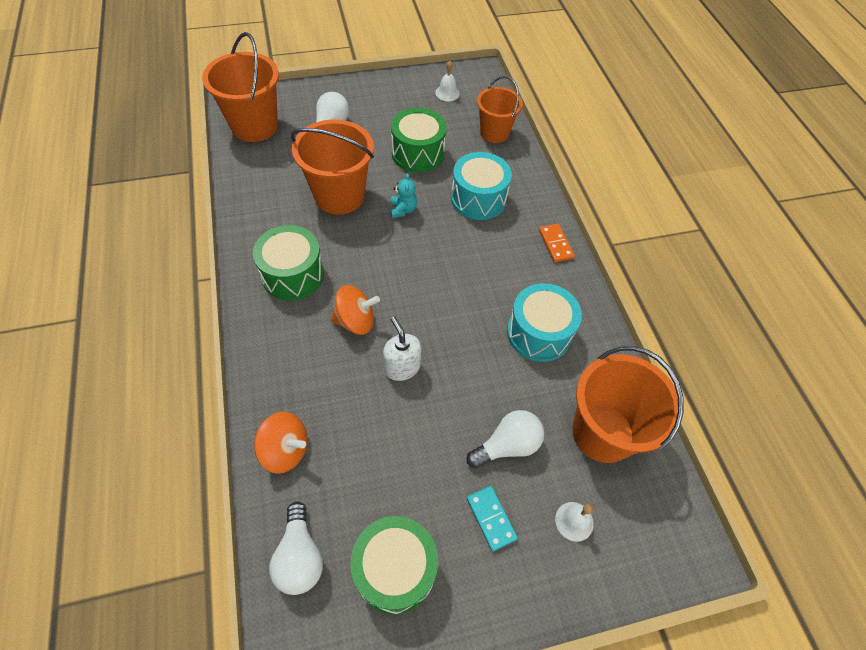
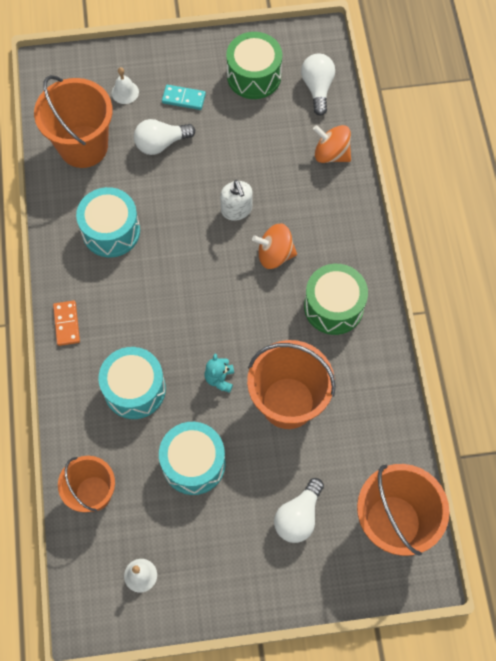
camera: 170 degrees left, 10 degrees up
green drum [391,108,447,173] -> turquoise drum [159,422,226,495]
turquoise domino [467,486,518,552] -> turquoise domino turned 60 degrees counterclockwise [162,85,206,110]

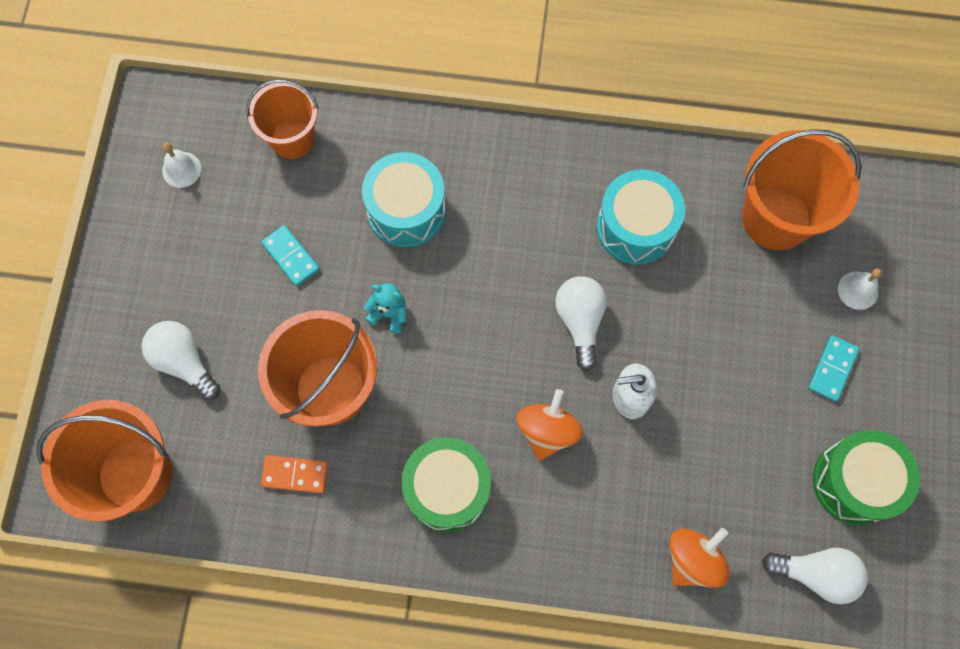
camera: 105 degrees right, 5 degrees up
orange domino [53,301,80,346] -> orange domino moved to [261,455,328,493]
white light bulb [134,119,195,155] -> white light bulb moved to [555,276,607,371]
turquoise drum [159,422,226,495] -> turquoise domino [261,225,319,286]

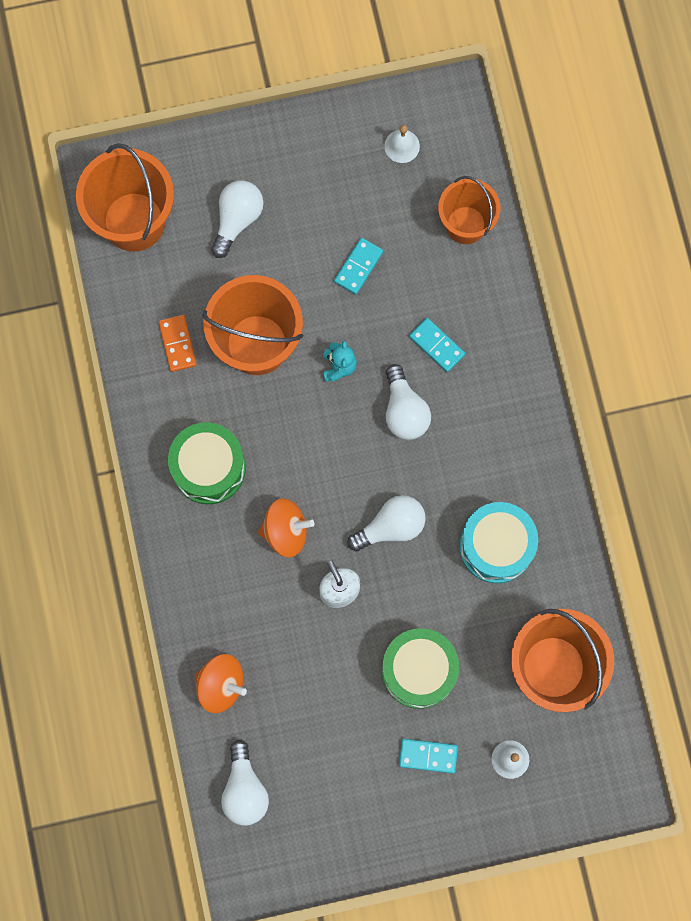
camera: 70 degrees right, 5 degrees up
turquoise drum [362,152,446,247] -> turquoise domino [409,318,465,372]
green drum [813,430,920,525] -> green drum moved to [382,628,459,708]
none -> white light bulb [386,364,431,440]

